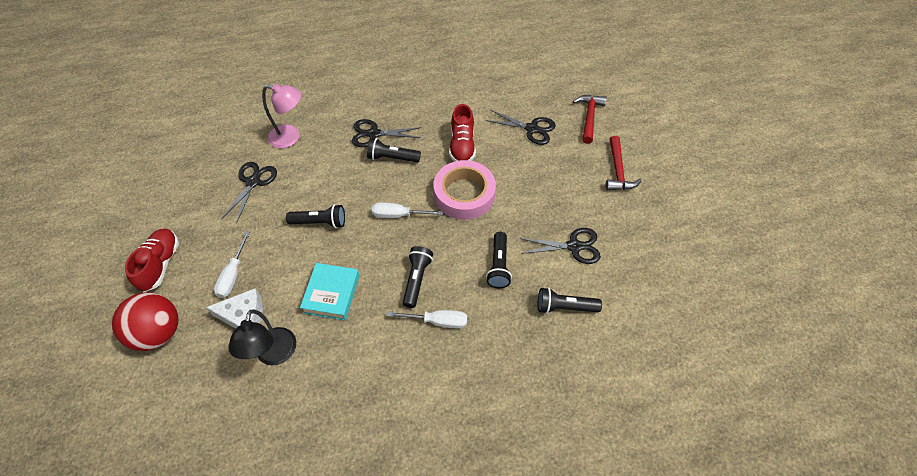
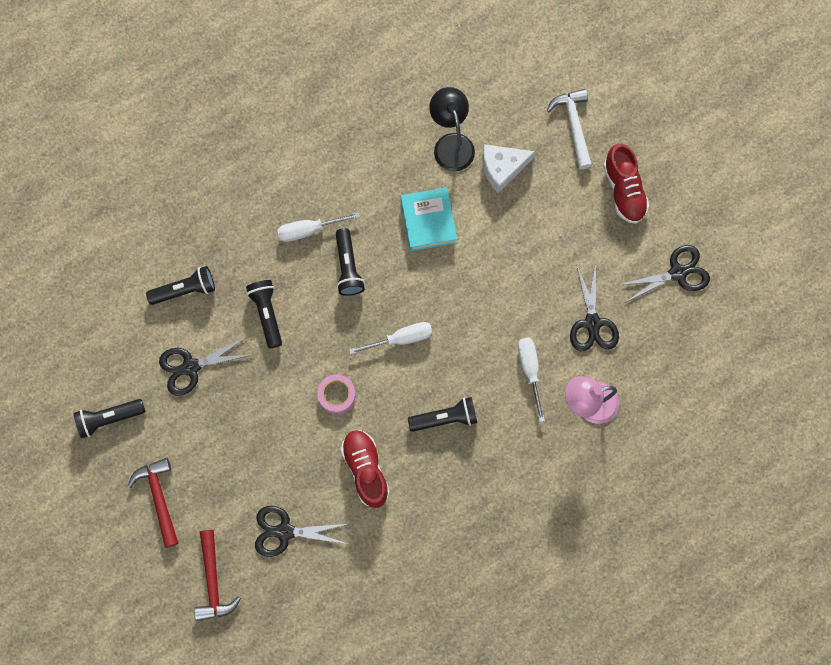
camera: 160 degrees right, 20 degrees up
red ball [112,292,178,351] -> white hammer [547,89,592,169]
white screwdriver [214,231,250,298] -> white screwdriver moved to [518,338,545,422]
black flashlight [286,204,345,228] -> black flashlight moved to [74,399,145,438]
black scissors [352,119,421,147] -> black scissors moved to [619,245,710,303]
pink tape [434,160,496,220] -> pink tape [317,375,356,413], size x0.49

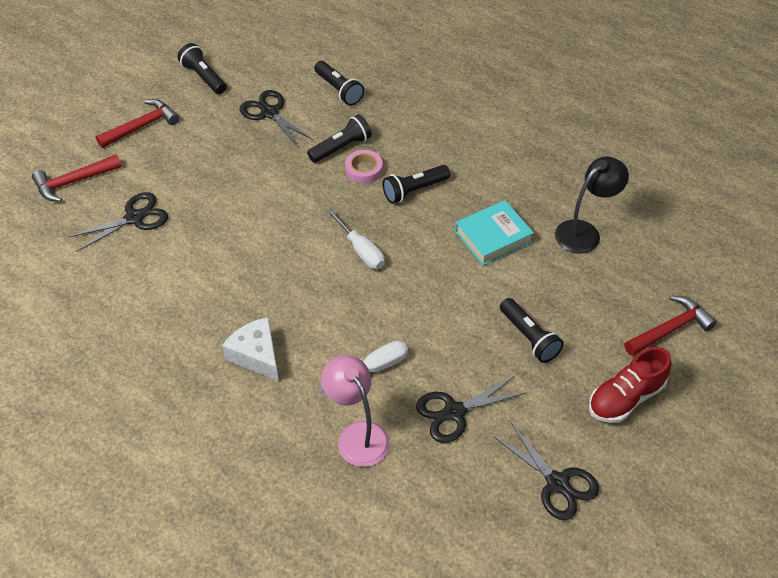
camera: 70 degrees right, 25 degrees down
black scissors [255,506,348,557] -> black scissors turned 75 degrees clockwise [69,192,168,251]
white screwdriver [277,212,360,242] -> none
pink tape [317,375,356,413] -> pink tape moved to [345,150,383,184]
red shoe [341,430,389,508] -> none
black flashlight [408,397,477,432] -> black flashlight moved to [500,298,564,363]
white cheese [482,144,535,193] -> white cheese moved to [222,317,279,381]
white hammer [547,89,592,169] -> red hammer [624,295,717,356]

